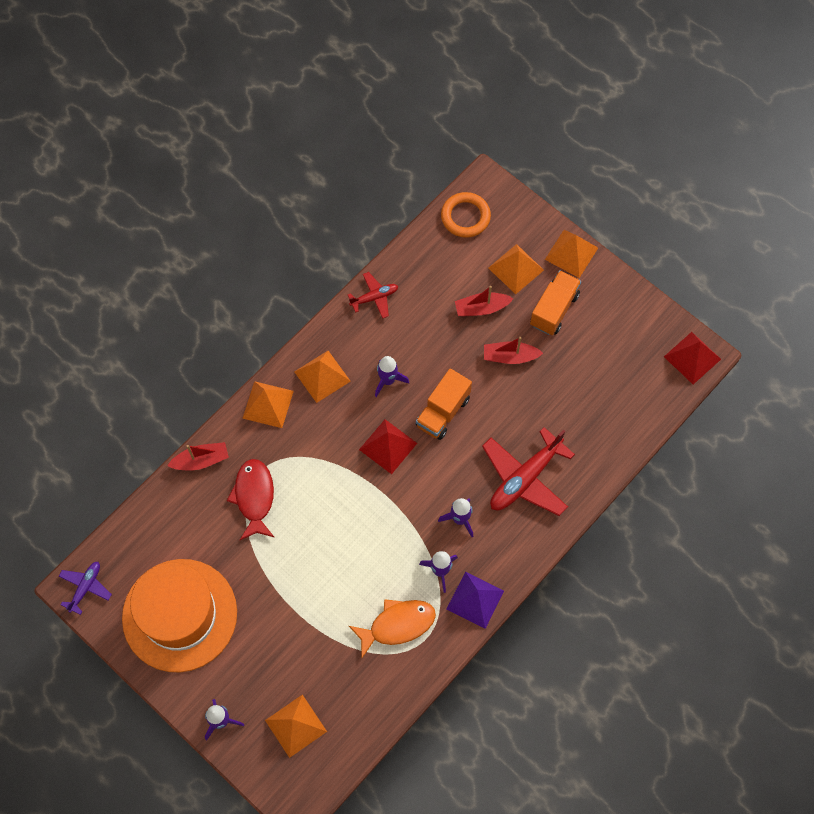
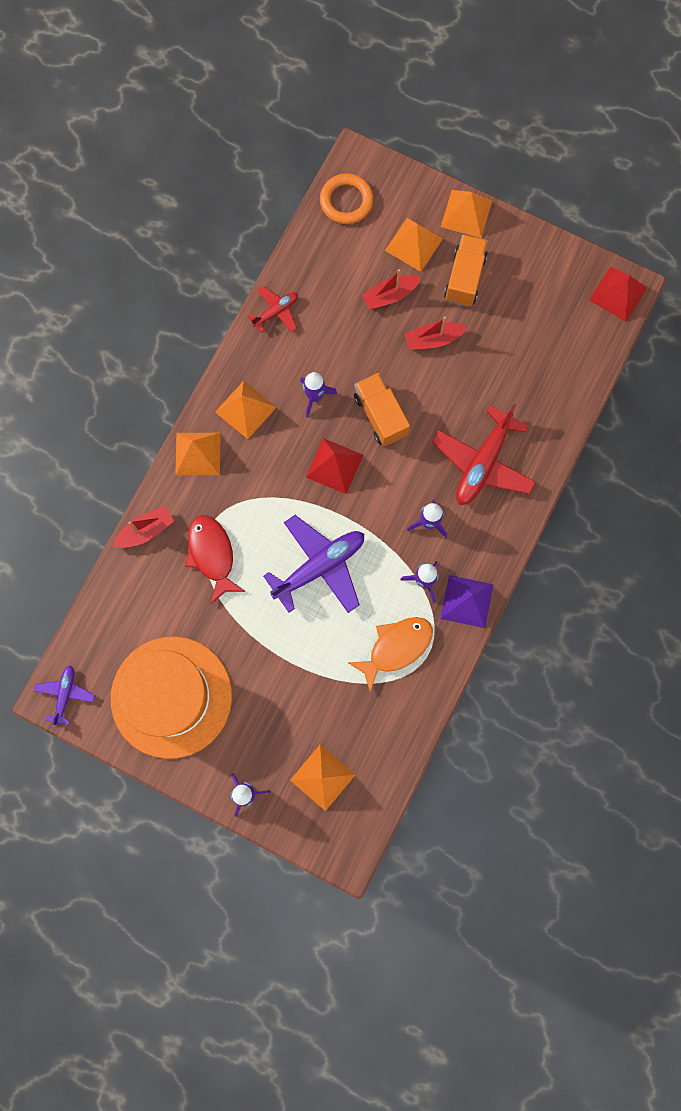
camera: 15 degrees left, 10 degrees up
orange truck [416,368,472,440] -> orange truck turned 135 degrees clockwise [354,373,410,446]
none -> purple plane [263,515,364,613]

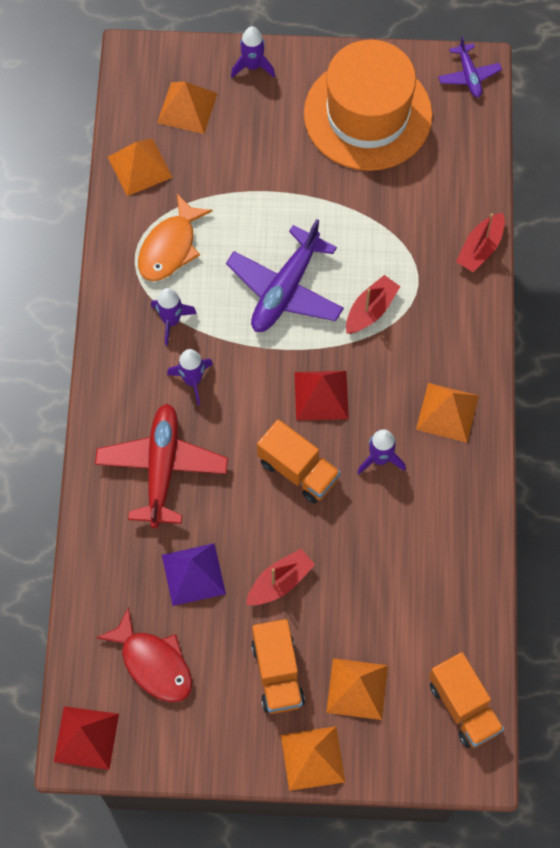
camera: 155 degrees right, 10 degrees down
orange pyramid [175,433,220,475] -> orange pyramid moved to [108,138,173,196]
red fish [185,515,246,604] -> red fish moved to [96,607,192,702]
red plane [248,286,298,333] -> none
orange ring [320,173,374,224] -> orange truck [429,652,504,748]
red boat [362,269,421,310] -> red boat moved to [346,275,401,334]
purple pyramid [440,575,493,628] -> purple pyramid moved to [162,543,226,606]

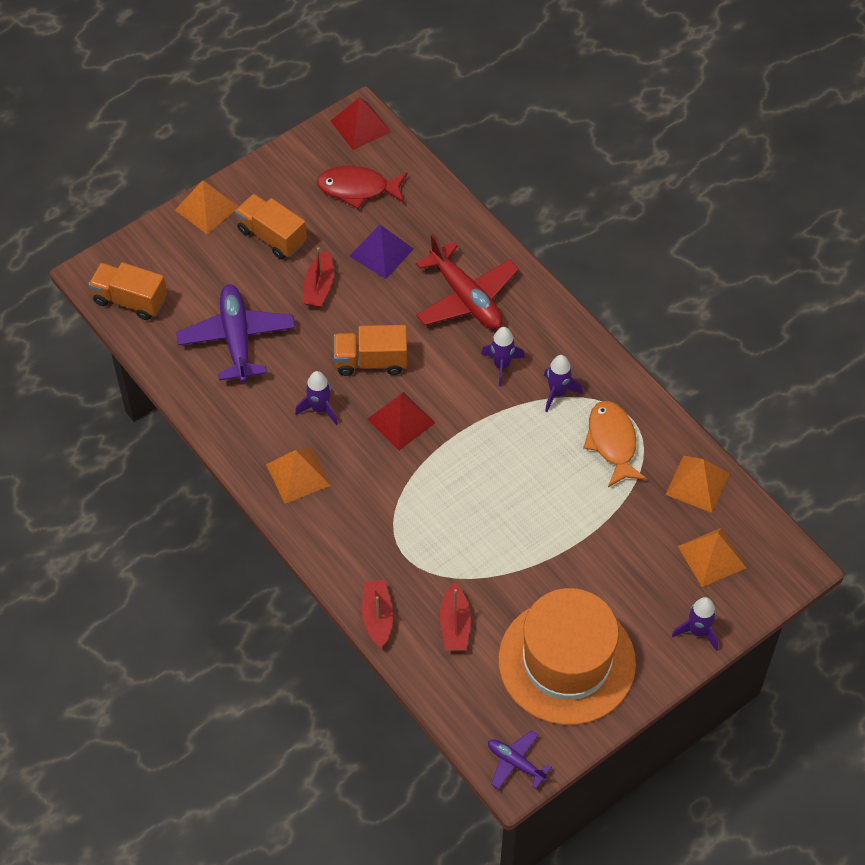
camera: 140 degrees right, 10 degrees down
purple plane [226,219,344,332] -> purple plane moved to [176,284,295,383]
orange pyramid [326,658,388,720] -> none
red boat [346,275,401,334] -> red boat moved to [440,582,471,650]

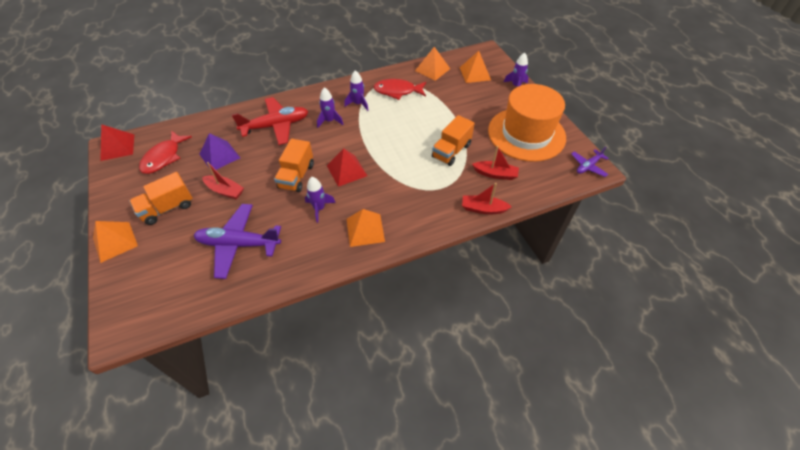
camera: 75 degrees left, 5 degrees down
orange truck [88,262,167,320] -> orange truck moved to [432,115,475,166]
orange fish [583,401,647,487] -> red fish [373,79,426,100]

